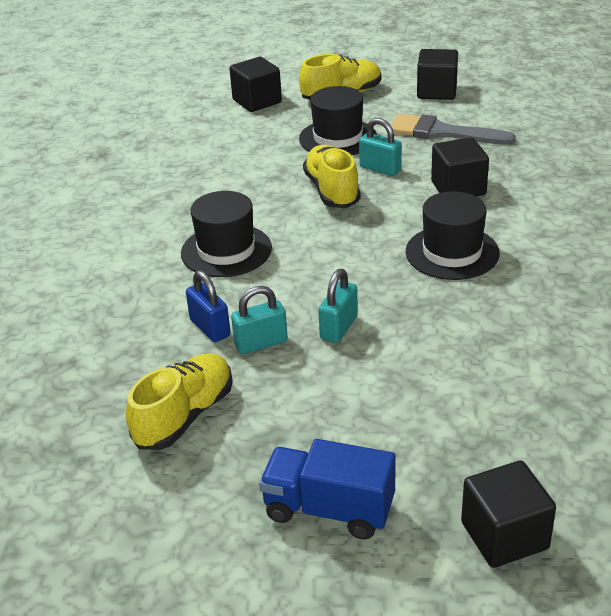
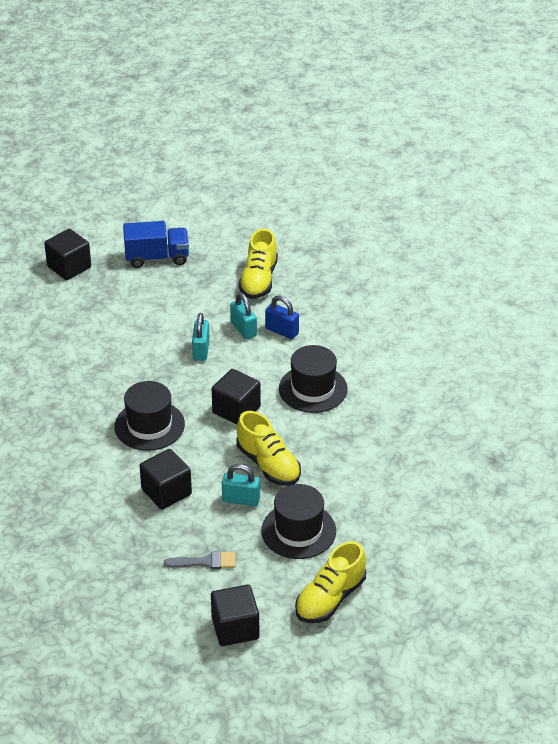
camera: 155 degrees right, 5 degrees up
black cube [229,57,282,112] -> black cube moved to [212,369,261,425]
turquoise padlock [231,286,288,354] -> turquoise padlock turned 75 degrees counterclockwise [230,293,257,340]
grey brush [391,114,516,145] -> grey brush [164,551,236,569], size x0.59

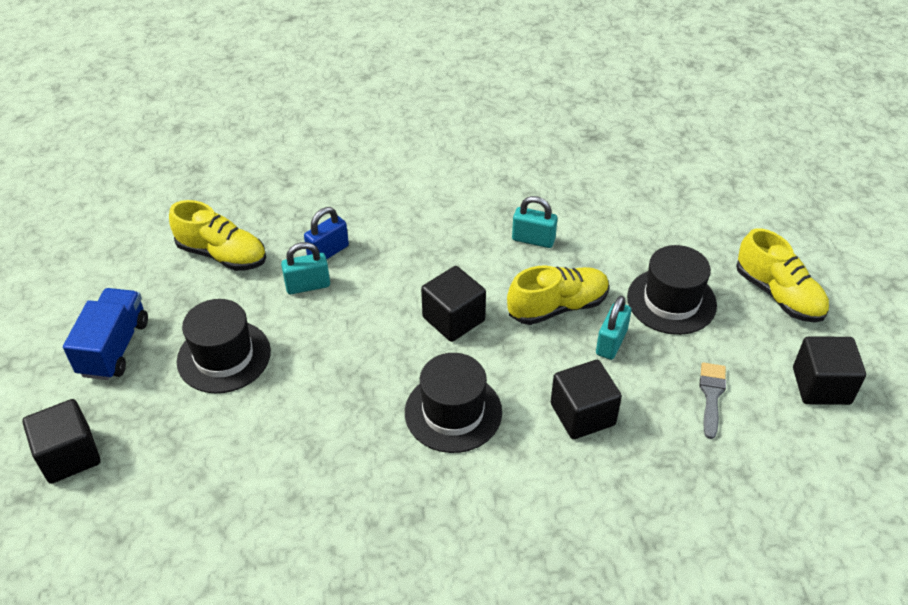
camera: 75 degrees left, 5 degrees up
turquoise padlock [192,313,210,361] -> turquoise padlock moved to [512,196,557,248]
black hat [279,345,348,413] -> black hat moved to [177,299,271,393]

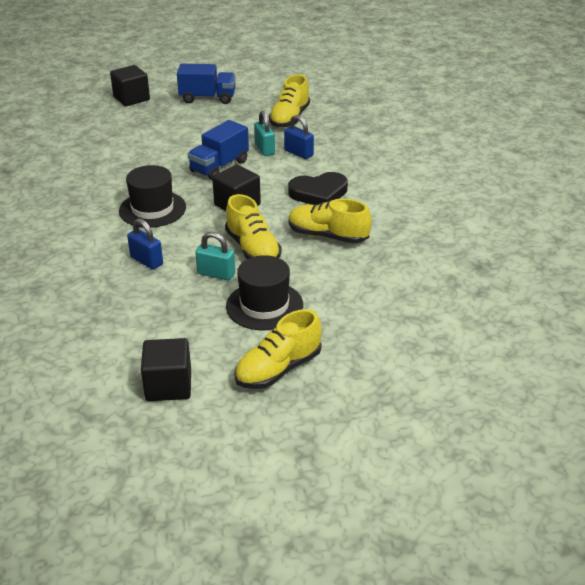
camera: 85 degrees right, 10 degrees down
black hat [177,299,271,393] -> none
turquoise padlock [512,196,557,248] -> yellow shoe [288,199,371,244]
black cube [551,360,622,439] -> blue padlock [127,218,163,270]
grey brush [700,362,726,439] -> none
none -> blue truck [188,120,249,180]
none -> black heart [288,172,348,205]

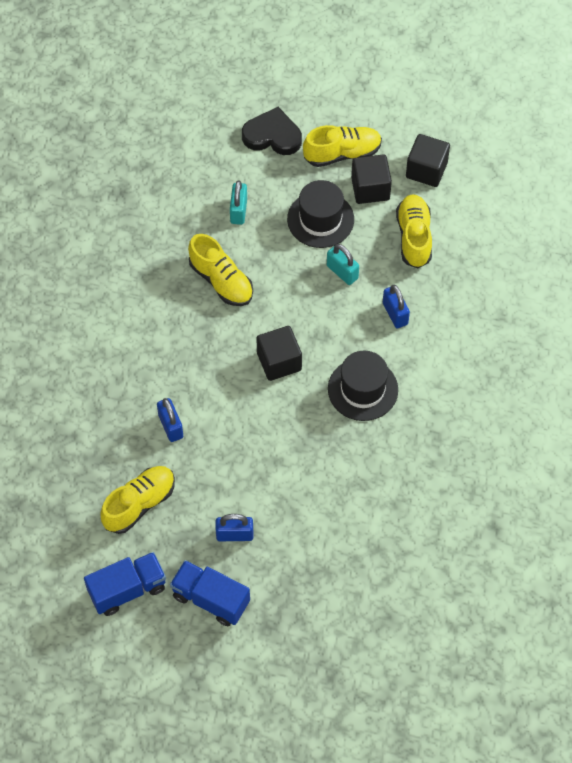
camera: 155 degrees left, 25 degrees up
black cube [110,65,150,106] -> black cube moved to [351,154,392,204]
blue truck [188,120,249,180] -> blue truck moved to [84,552,166,616]
yellow shoe [225,194,281,259] -> yellow shoe moved to [396,194,432,268]
turquoise padlock [254,111,275,156] -> turquoise padlock moved to [230,181,247,225]
black heart [288,172,348,205] -> black heart moved to [242,107,302,155]
none -> blue padlock [215,514,253,541]

